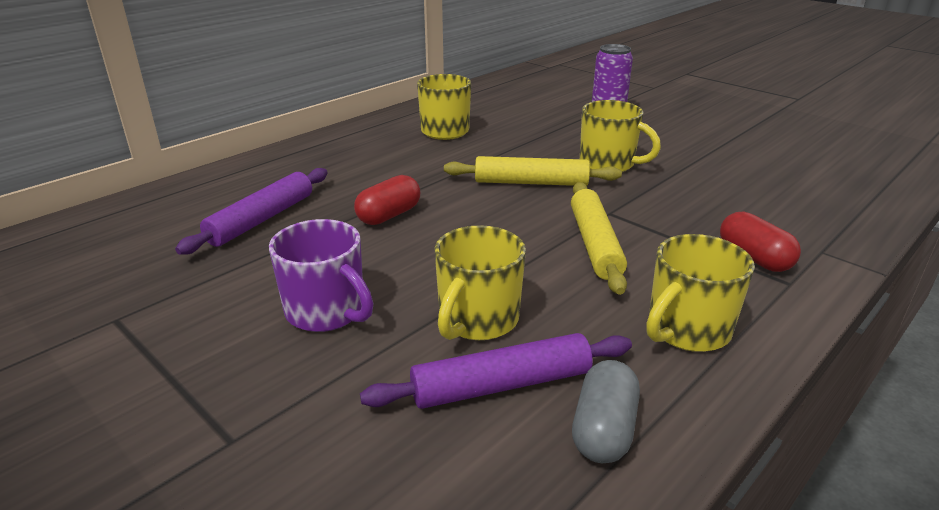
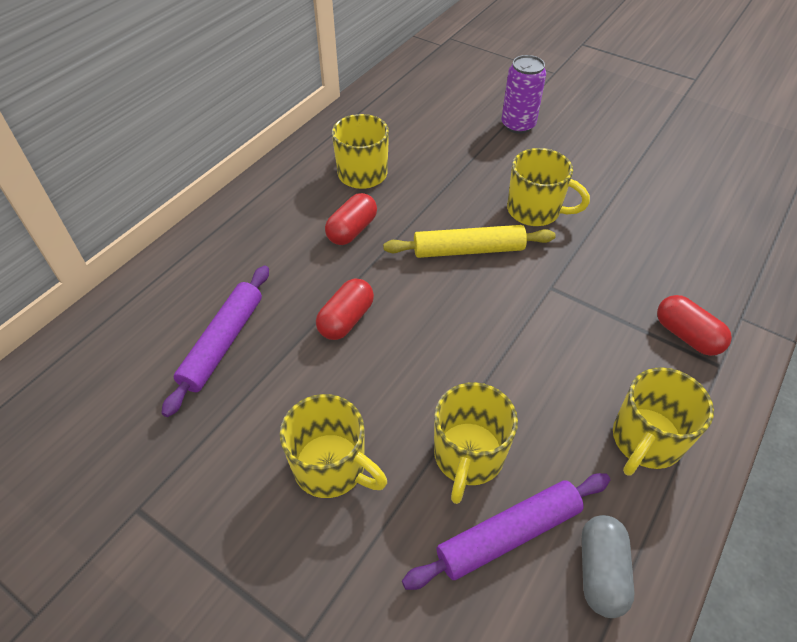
camera: 10 degrees left, 20 degrees up
purple mug [269,219,374,332] -> yellow mug [280,394,387,498]
yellow rolling pin [571,182,627,295] -> none
none -> red capsule [325,193,377,245]

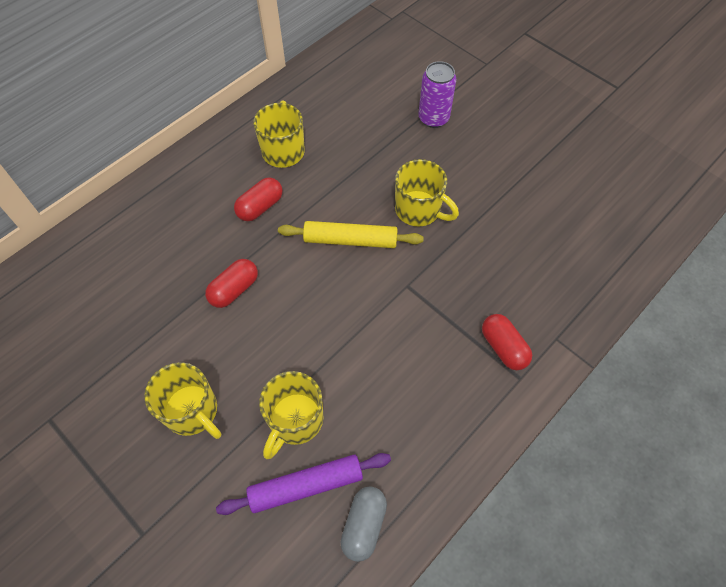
camera: 10 degrees right, 10 degrees up
purple rolling pin [161,265,269,417] -> none
yellow mug [613,367,714,476] -> none

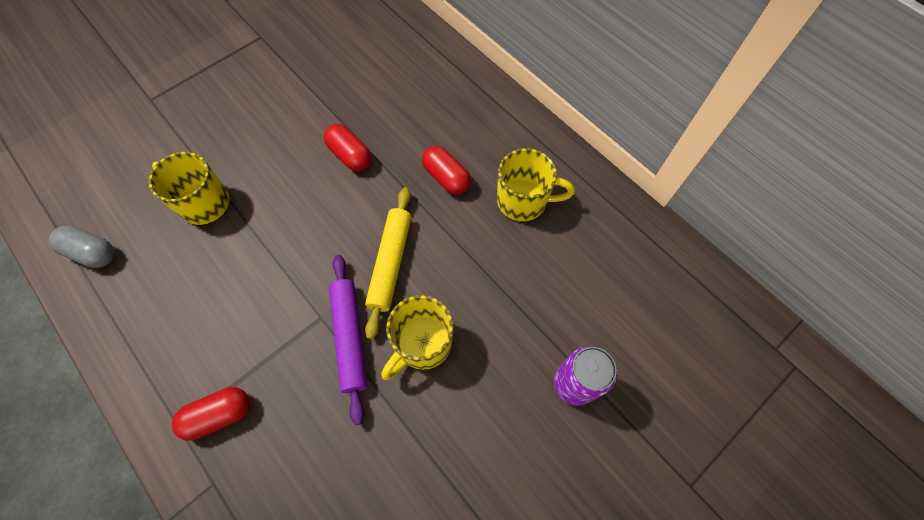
camera: 95 degrees right, 5 degrees up
yellow mug [144,362,221,439] -> none
purple rolling pin [216,453,391,515] -> purple rolling pin moved to [329,255,368,425]

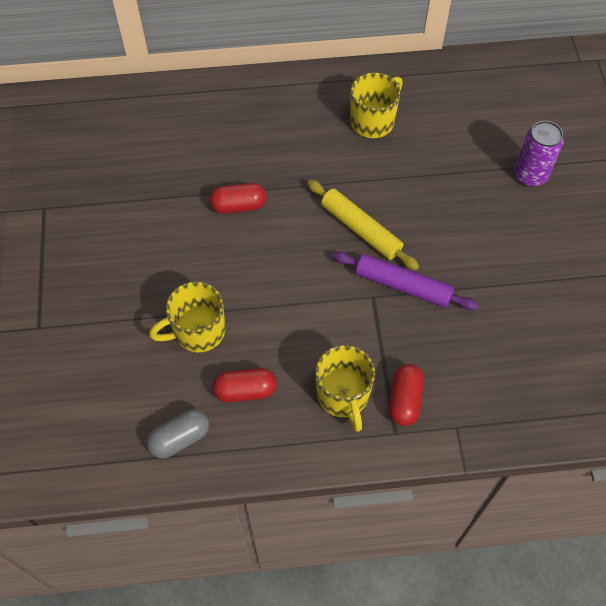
camera: 55 degrees left, 5 degrees down
yellow mug [381,295,453,380] -> yellow mug moved to [315,345,375,432]
red capsule [422,146,471,195] -> red capsule moved to [212,368,277,402]

